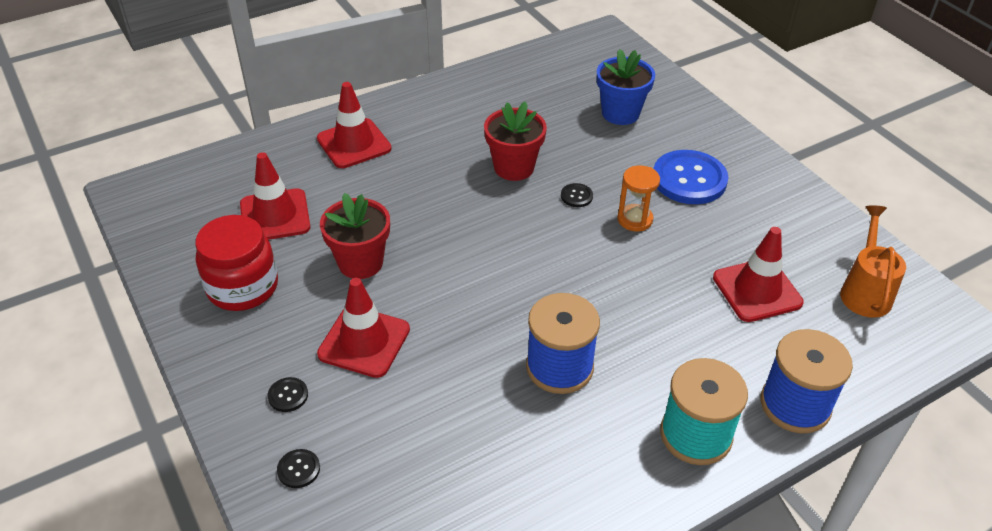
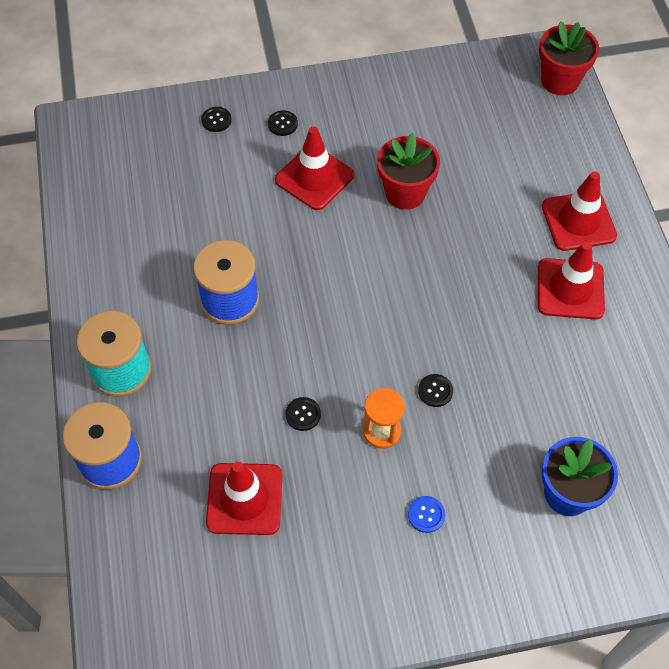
camera: 110 degrees right, 15 degrees up
red jar [195,215,278,311] -> none
red traffic cone [240,152,311,240] -> red traffic cone moved to [538,242,605,319]
red flower pot [484,101,547,181] -> red flower pot moved to [539,21,599,95]
blue button [653,150,728,204] -> blue button [408,496,445,533], size x0.43
orange watering can [840,205,906,318] -> none
none -> black button [285,397,321,431]

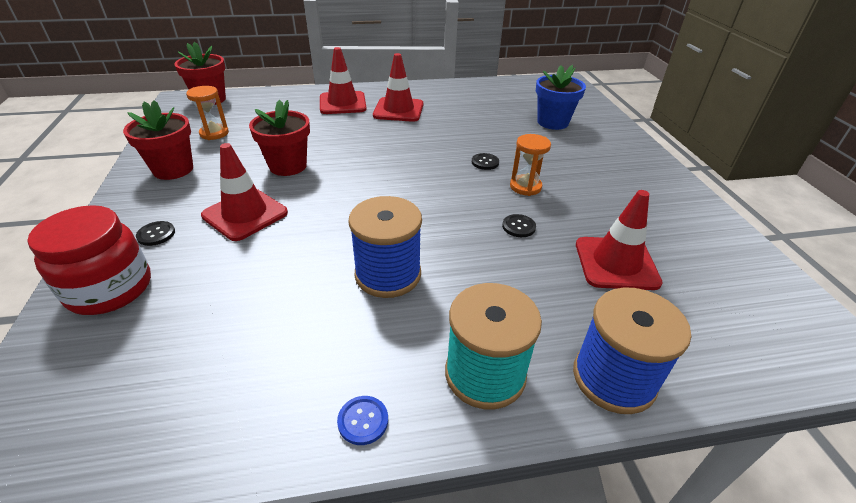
camera: 90 degrees left, 20 degrees down
black button [201,107,232,132] -> red jar [27,205,151,315]
blue button [408,496,445,533] -> blue button moved to [337,396,388,445]
none -> red flower pot [123,100,193,180]
none -> orange hourglass [186,86,229,140]

